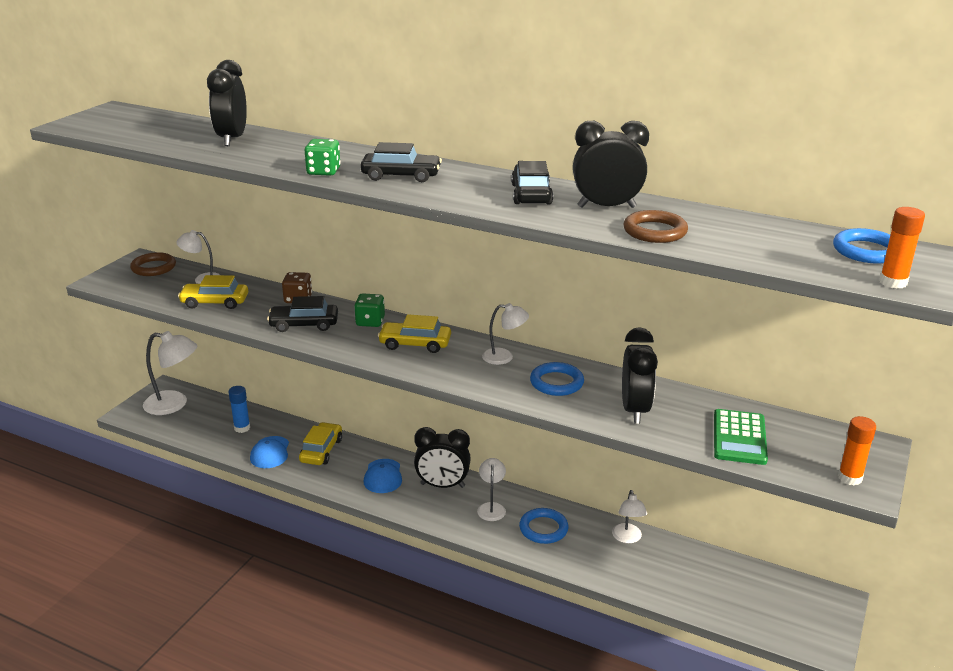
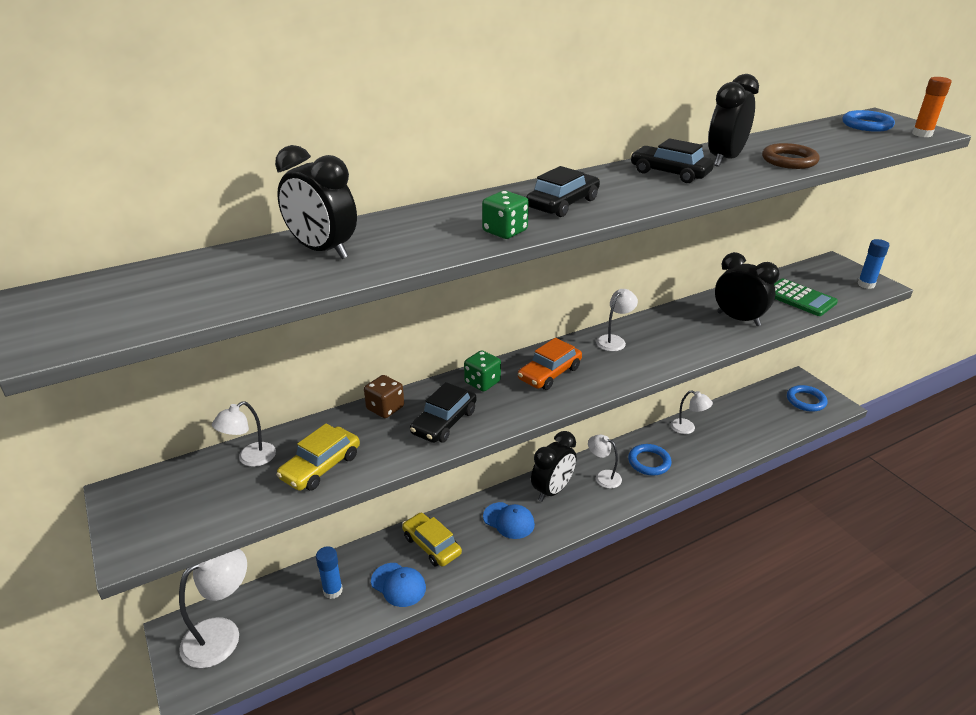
camera: 55 degrees left, 5 degrees up
brown ring [130,252,176,276] -> none
yellow car [378,314,451,353] -> orange car [518,338,582,390]
blue ring [530,362,584,396] -> blue ring moved to [787,385,827,412]
orange glue stick [838,416,876,485] -> blue glue stick [858,239,889,289]

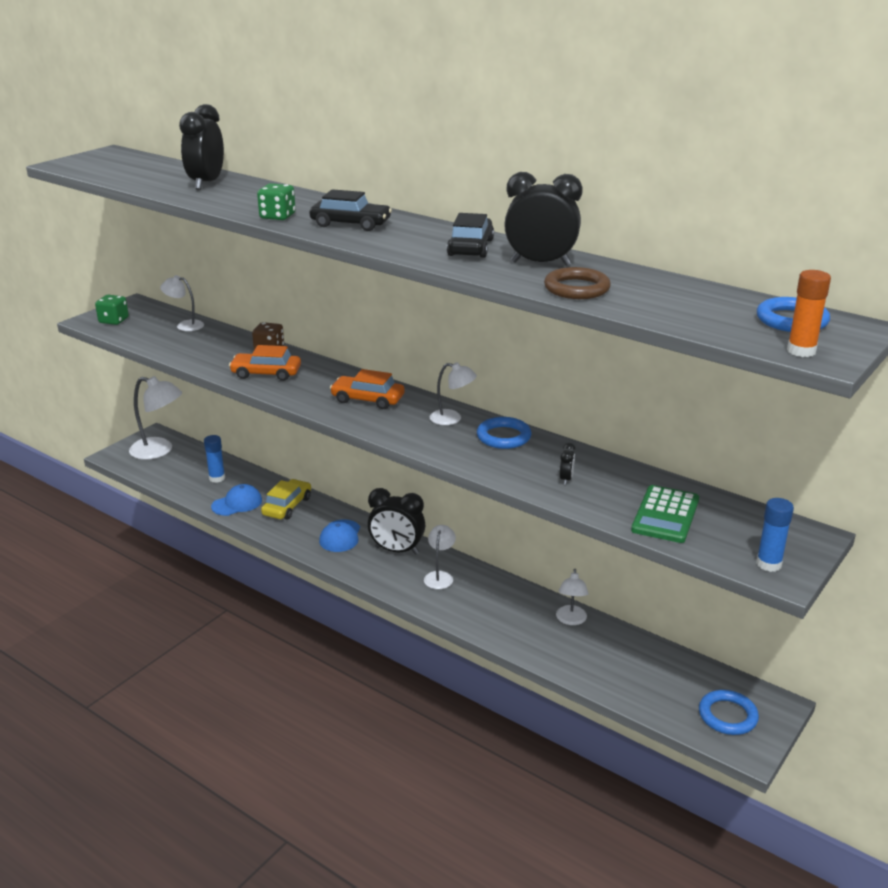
camera: 65 degrees right, 5 degrees down
yellow car [276,424,360,491] -> none
blue cap [371,563,426,607] -> blue cap turned 135 degrees counterclockwise [211,484,262,516]
black car [410,382,477,443] -> orange car [229,345,301,381]
green dice [464,350,501,392] -> green dice moved to [95,295,129,325]
blue ring [628,444,672,476] -> blue ring moved to [477,417,532,449]
black clock [715,252,780,326] -> black clock [560,443,576,485], size x0.43

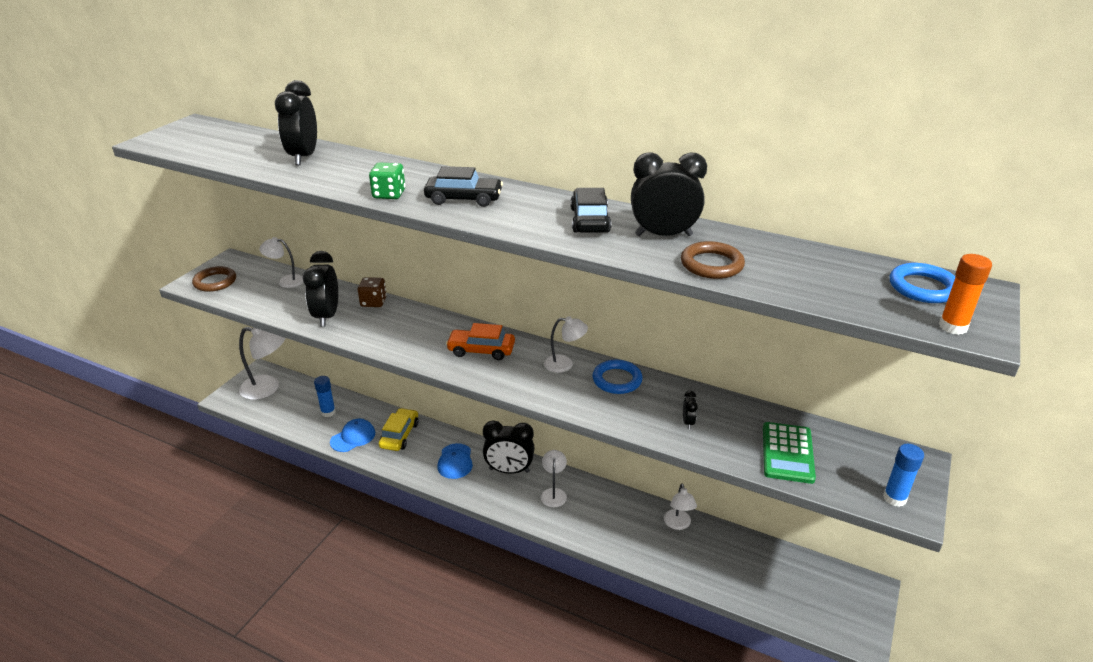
camera: 10 degrees left, 5 degrees up
green dice [95,295,129,325] -> brown ring [192,266,236,292]
orange car [229,345,301,381] -> none
blue ring [699,690,759,735] -> none
none -> black clock [303,251,338,327]

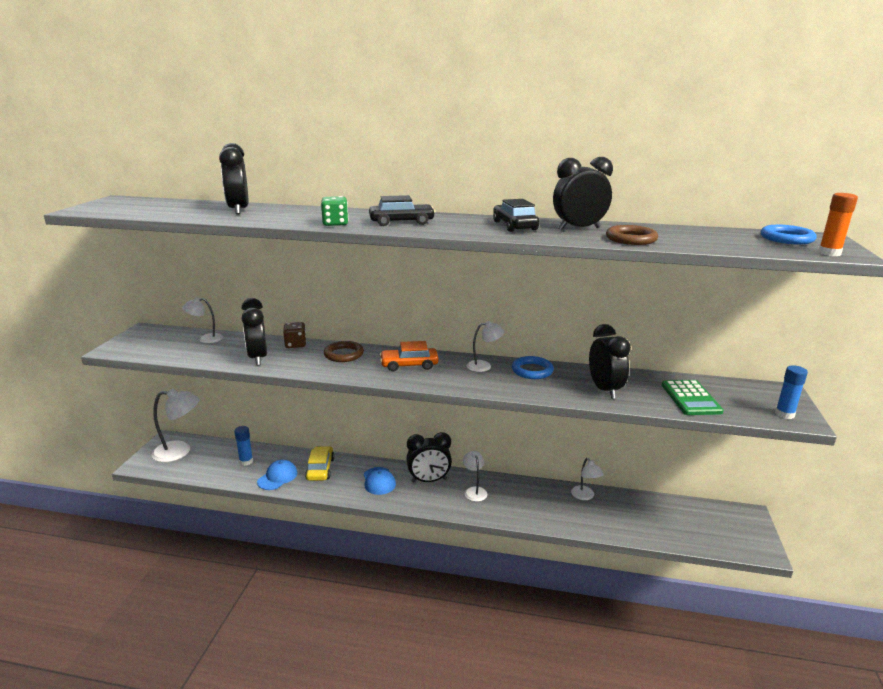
camera: 15 degrees left, 10 degrees down
brown ring [192,266,236,292] -> brown ring moved to [324,341,364,362]
black clock [683,390,698,429] -> black clock [589,324,631,399], size x2.32

